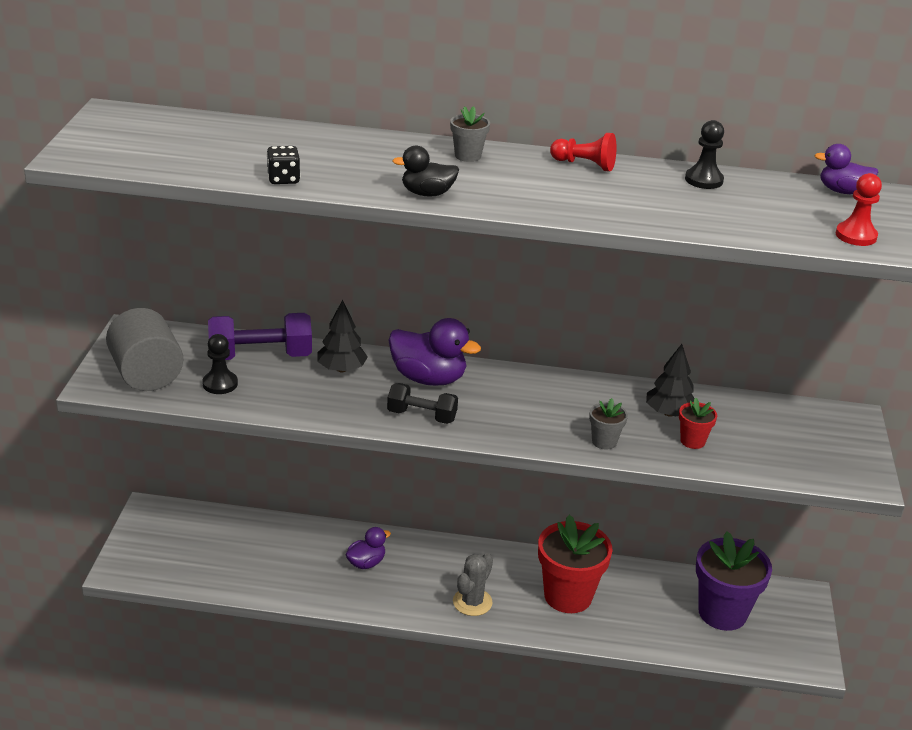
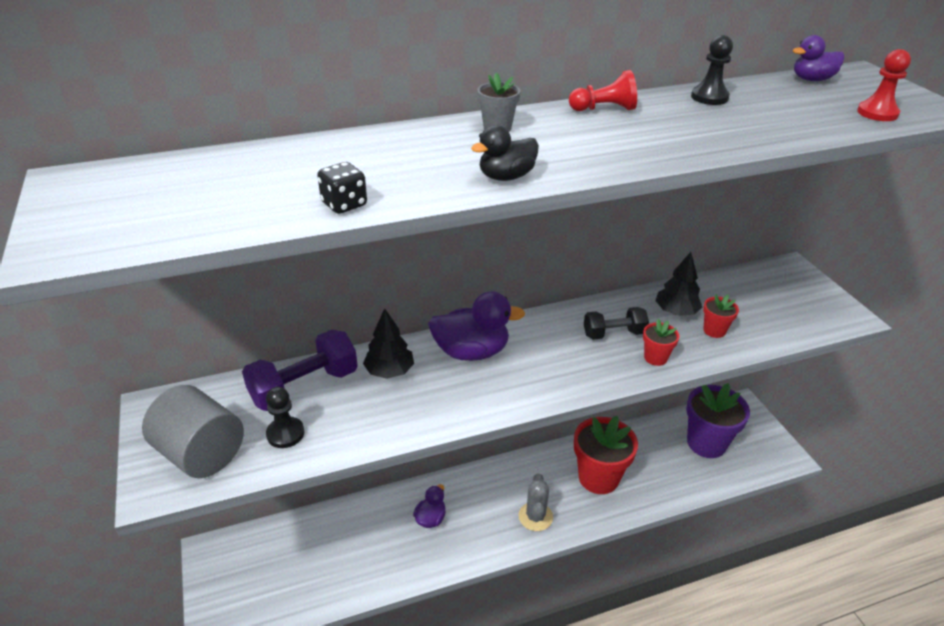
camera: 25 degrees left, 5 degrees up
black dumbbell [387,383,458,424] -> black dumbbell moved to [584,307,649,340]
grey flower pot [589,398,628,450] -> red flower pot [643,319,679,366]

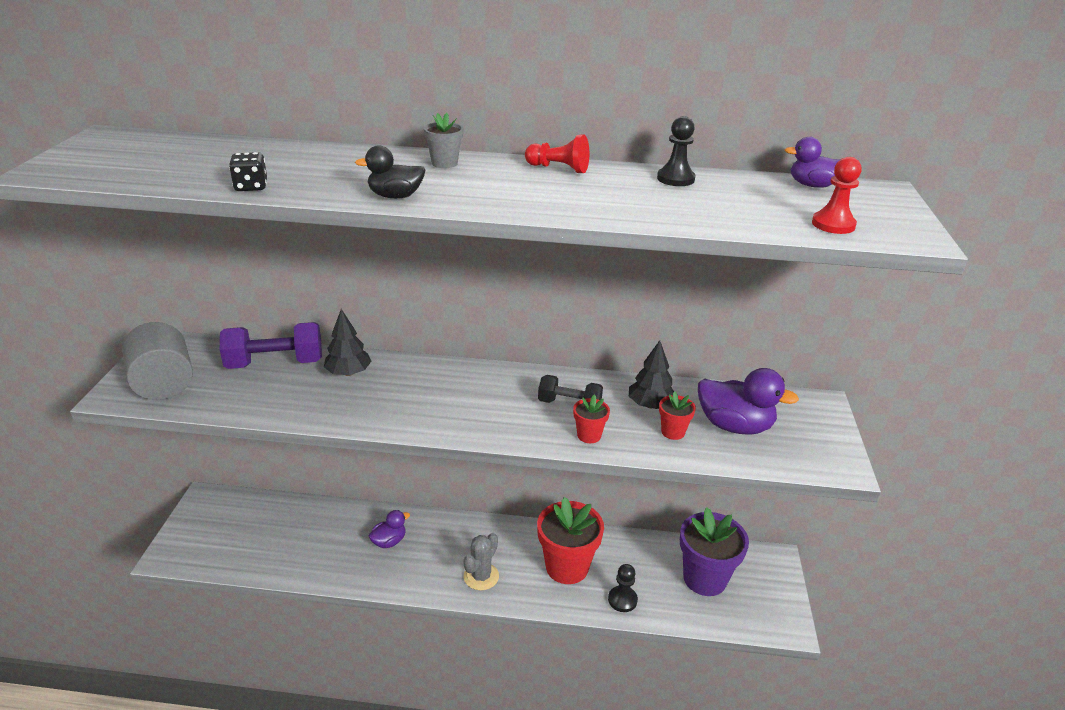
camera: 25 degrees right, 5 degrees down
black pawn [266,387,305,448] -> black pawn moved to [608,564,638,612]
purple duck [428,291,525,361] -> purple duck moved to [698,368,799,435]

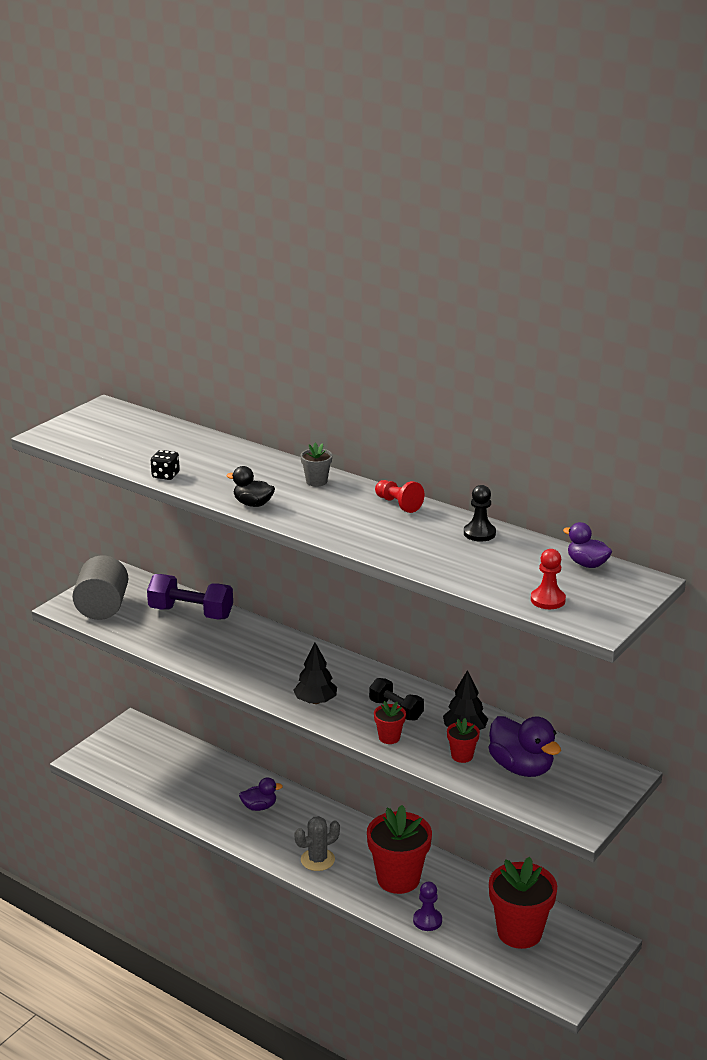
camera: 30 degrees right, 5 degrees down
black tree [324,309,372,376] -> black tree moved to [293,643,337,704]
black pawn [608,564,638,612] -> purple pawn [413,882,442,931]
purple flower pot [680,507,749,596] -> red flower pot [489,857,557,949]

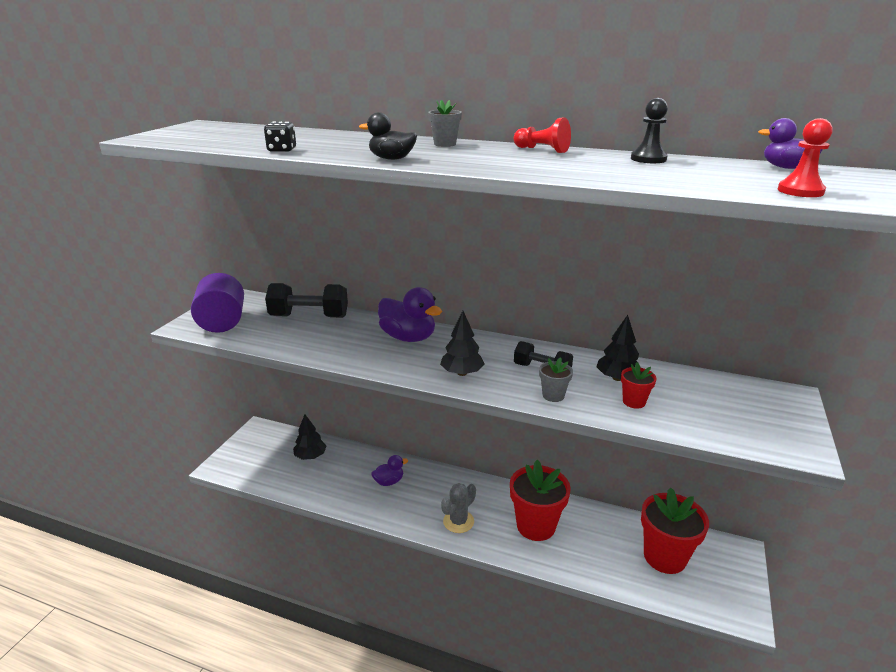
camera: 15 degrees left, 0 degrees up
grey cylinder [72,555,128,620] -> purple cylinder [191,273,244,333]
purple dumbbell [147,574,233,619] -> black dumbbell [265,283,348,318]
red flower pot [374,701,406,744] -> grey flower pot [539,357,573,402]
purple pawn [413,882,442,931] -> none
purple duck [489,716,561,777] -> purple duck moved to [378,287,442,342]
none -> black tree [293,414,326,460]

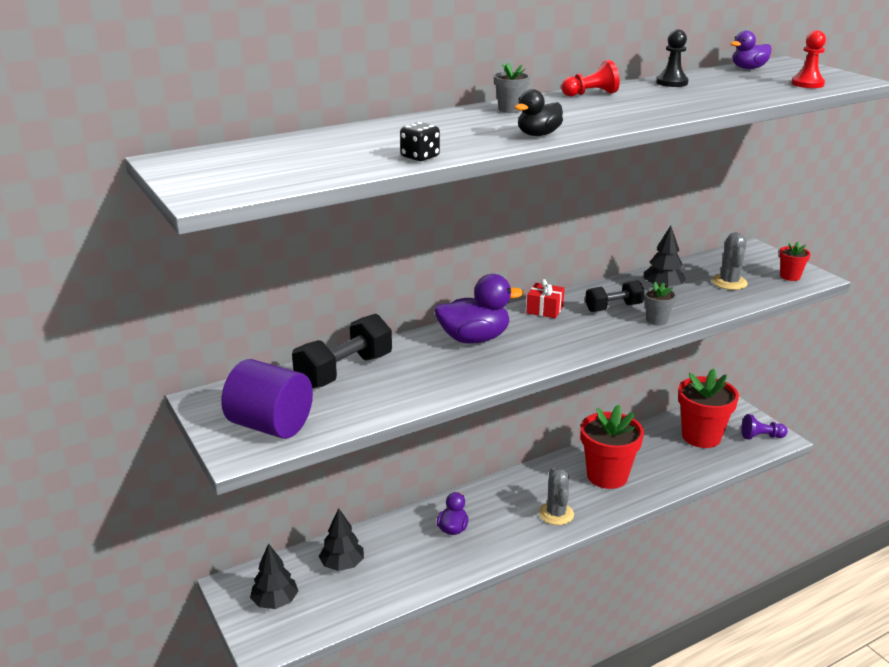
camera: 50 degrees left, 0 degrees up
black tree [440,311,484,376] -> black tree moved to [250,543,298,609]
red flower pot [621,362,656,409] -> red flower pot moved to [779,242,811,281]
none -> red gift [527,279,565,318]
none -> grey cactus [712,232,748,290]
none -> purple pawn [741,414,788,440]

